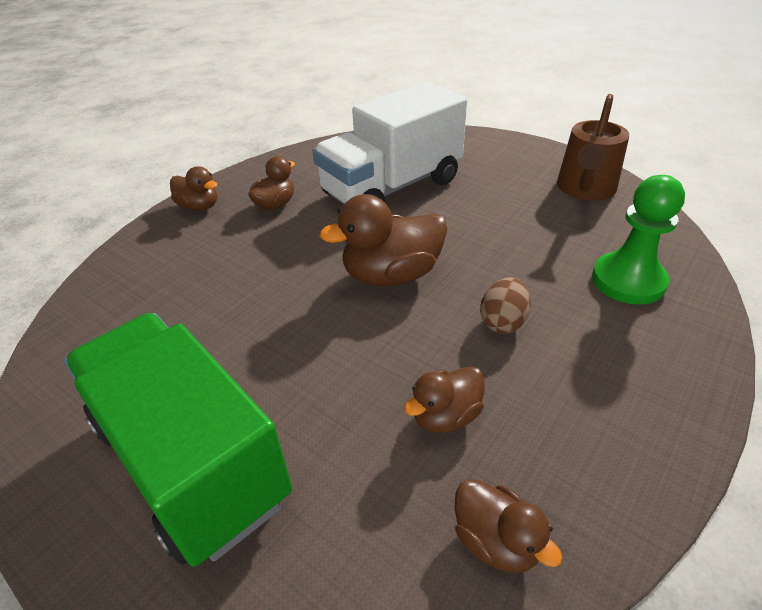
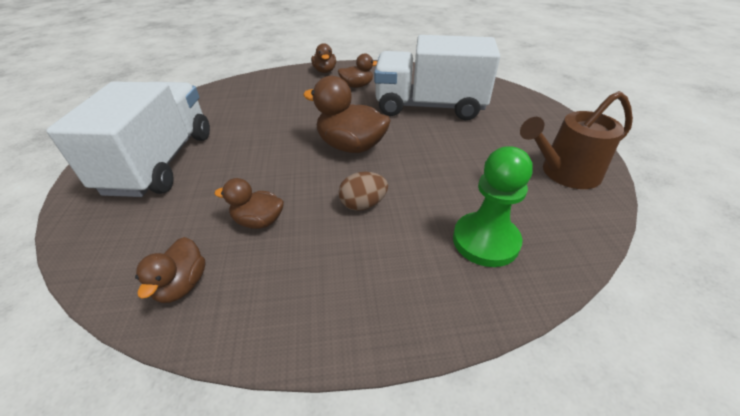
camera: 45 degrees right, 0 degrees up
green truck [64,313,292,567] -> white truck [46,81,210,197]

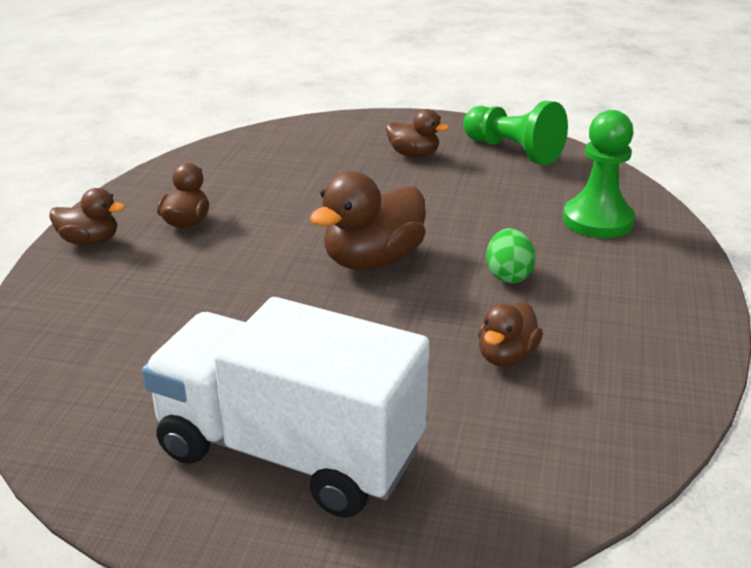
camera: 70 degrees left, 10 degrees down
brown duck [135,237,206,303] -> brown duck moved to [386,109,449,157]
brown egg [338,172,388,211] -> green egg [486,228,536,283]
white truck [374,35,500,120] -> none
brown watering can [520,91,633,189] -> green pawn [463,101,568,165]

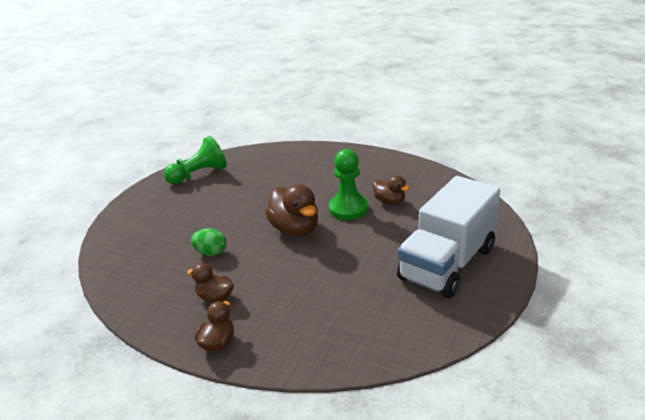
camera: 75 degrees left, 0 degrees up
brown duck [386,109,449,157] -> none
green egg [486,228,536,283] -> green egg moved to [191,229,226,256]
green pawn [563,110,635,238] -> green pawn moved to [329,149,369,220]

